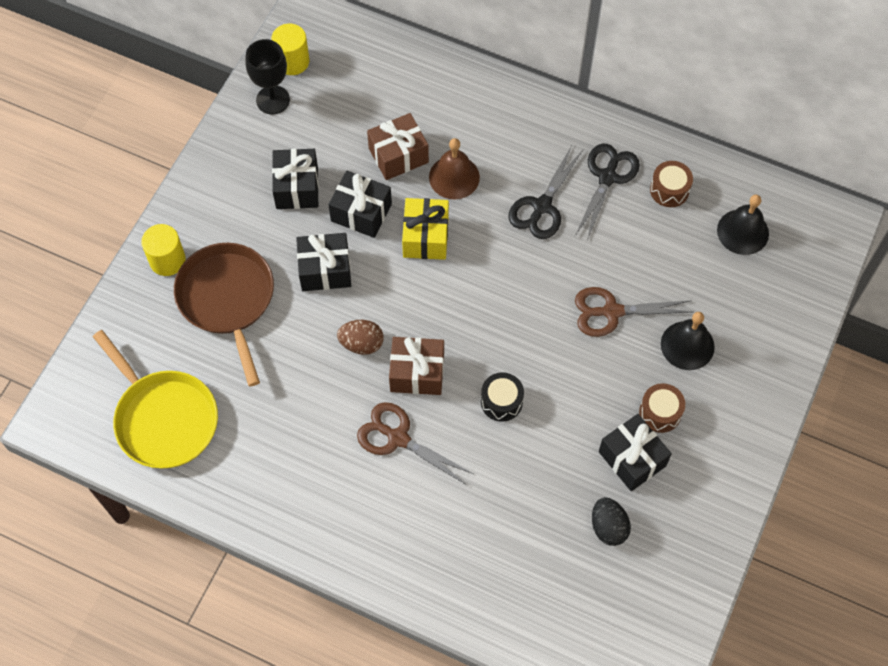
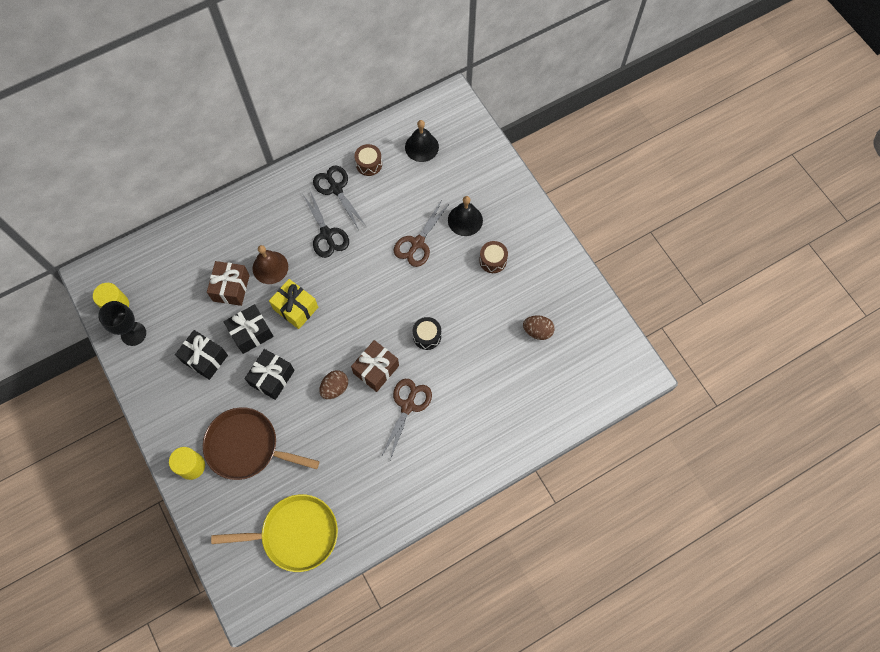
camera: 55 degrees left, 5 degrees up
brown scissors [357,402,473,485] -> brown scissors turned 135 degrees clockwise [381,379,432,460]
black egg [592,497,631,546] -> brown egg [523,315,555,340]
black gift [599,414,672,491] -> none

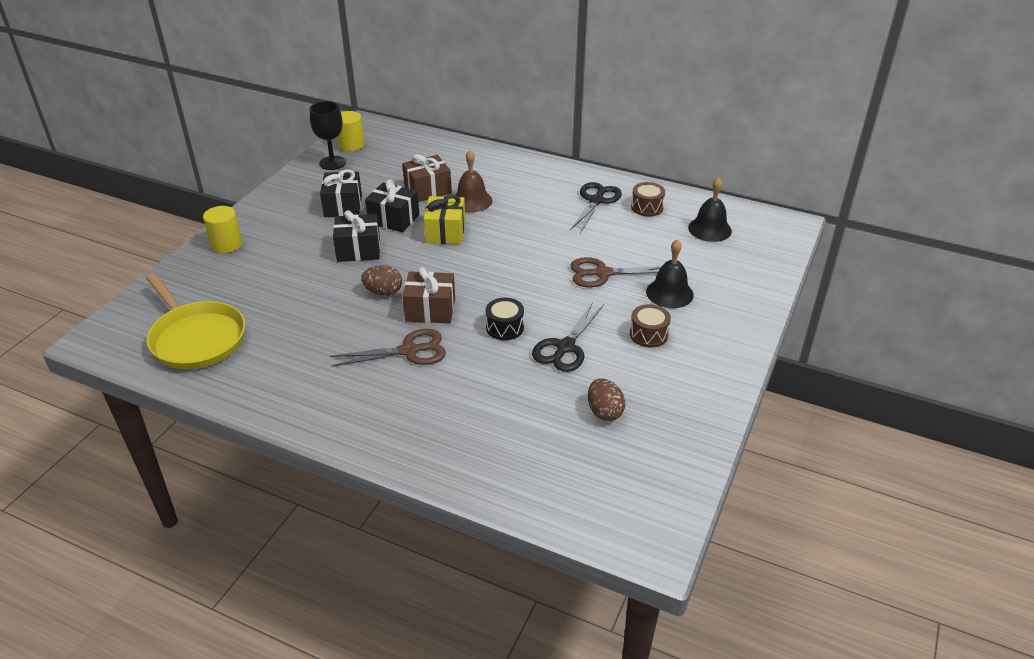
camera: 55 degrees right, 30 degrees down
brown pan [203,407,319,480] -> none
black scissors [303,191,349,258] -> black scissors moved to [532,302,604,372]

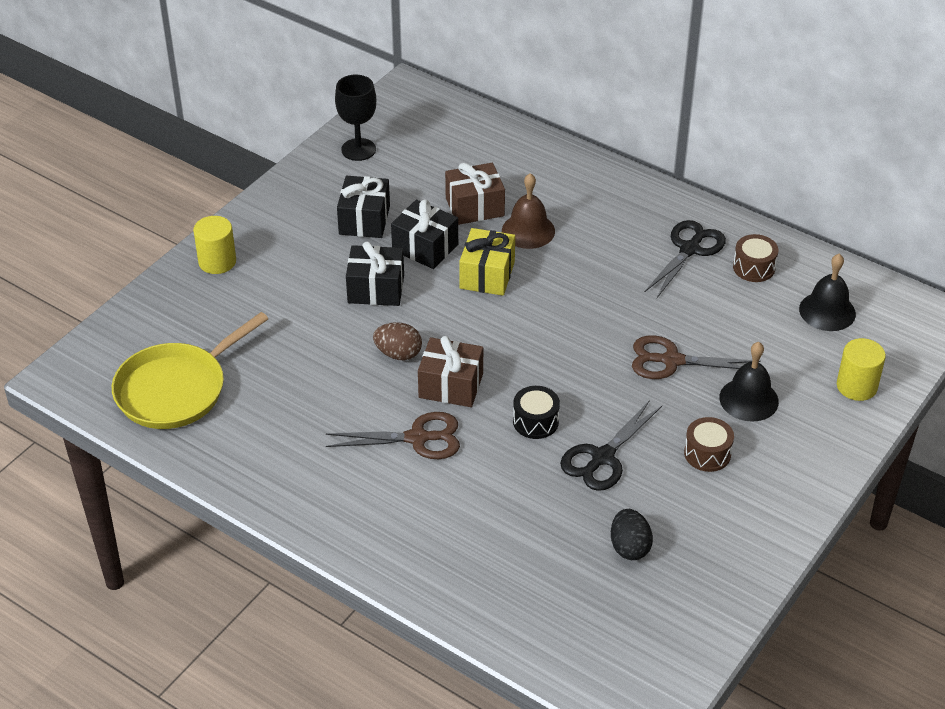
camera: 10 degrees right, 5 degrees up
yellow pan [146,274,245,369] -> yellow pan turned 75 degrees clockwise [112,312,268,429]
yellow cylinder [337,111,365,151] -> yellow cylinder moved to [837,338,886,401]
brown egg [588,378,626,421] -> black egg [611,509,653,560]

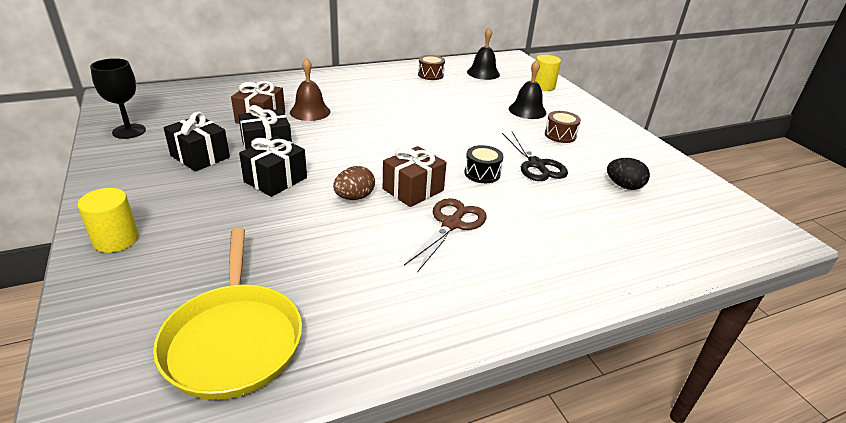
camera: 60 degrees left, 10 degrees down
yellow gift [459,228,515,296] -> none
brown scissors [632,335,761,379] -> none
black scissors [645,220,726,298] -> none

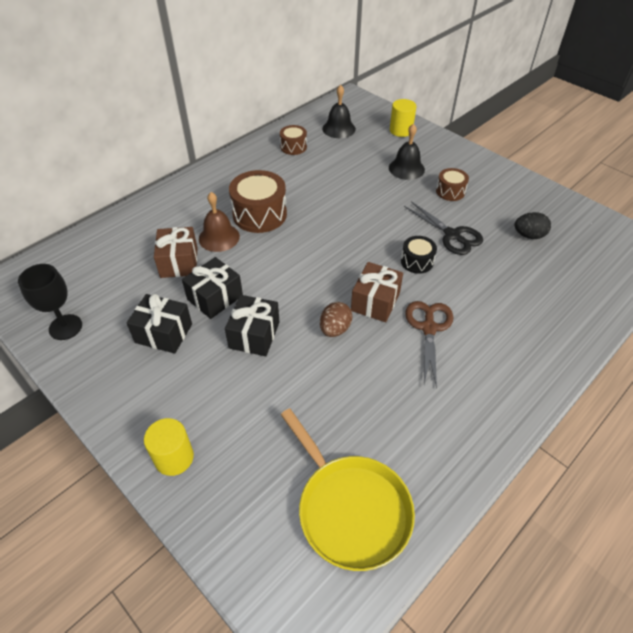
camera: 20 degrees left, 15 degrees up
none -> brown drum [229,170,287,233]

